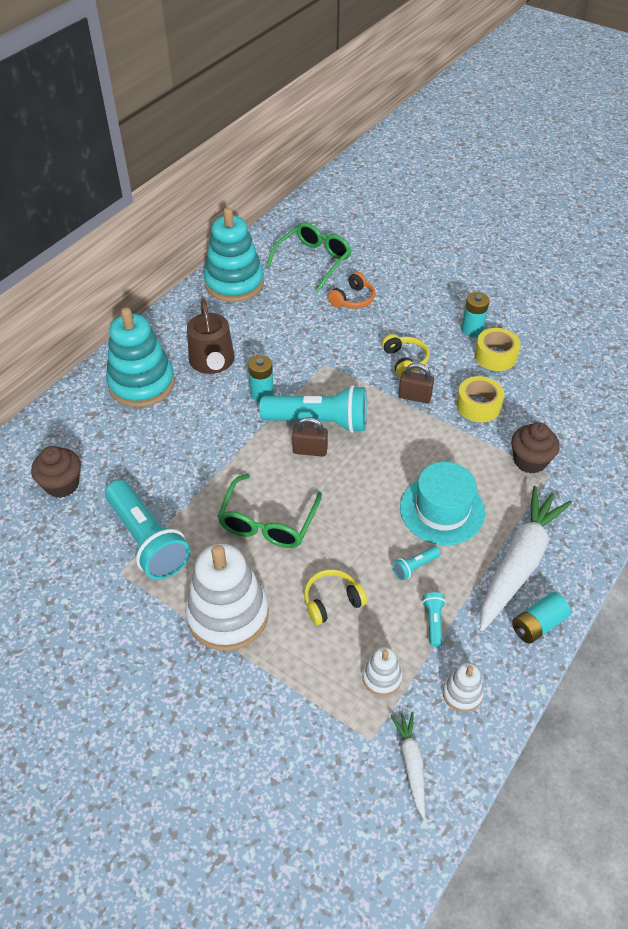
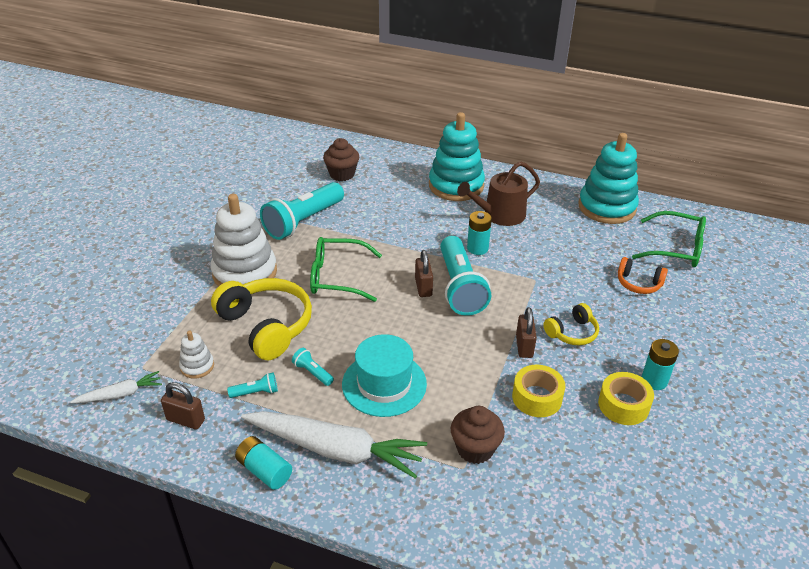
camera: 75 degrees right, 10 degrees down
yellow headphones [304,569,367,625] -> yellow headphones [211,278,312,360], size x1.87
white stacking toy [443,663,484,712] -> brown padlock [161,382,205,429]

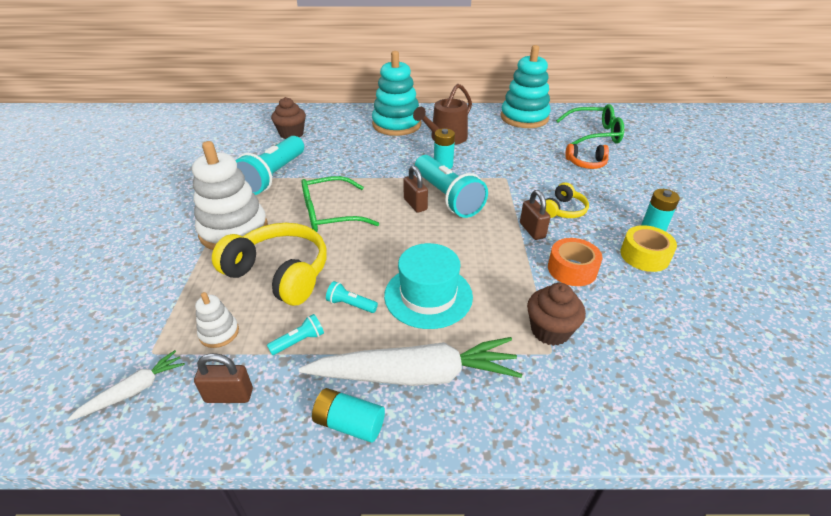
camera: 20 degrees left, 0 degrees up
yellow tape [512,365,565,417] -> orange tape [548,238,602,286]

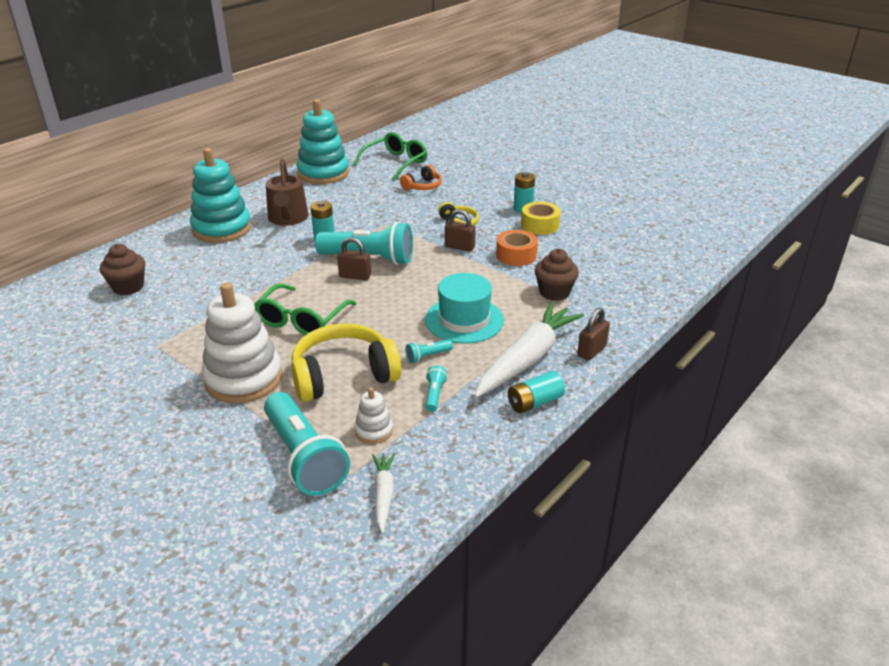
camera: 50 degrees left, 5 degrees down
brown padlock [194,353,253,403] -> brown padlock moved to [577,308,610,361]
turquoise flashlight [235,136,304,195] -> turquoise flashlight moved to [264,392,350,496]

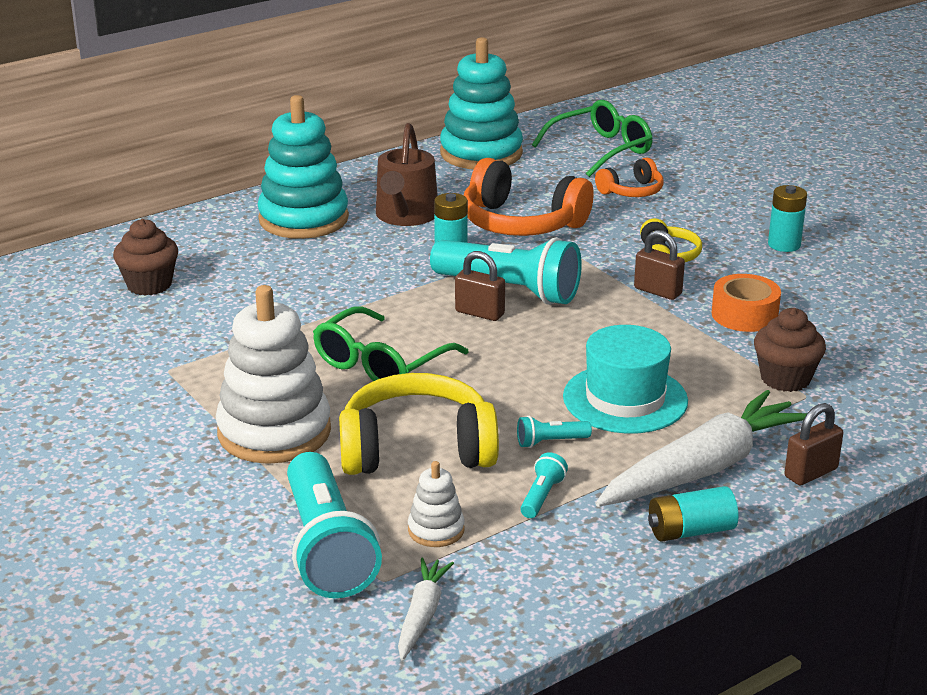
camera: 15 degrees right, 5 degrees down
yellow tape [521,202,561,235] -> none
none -> orange headphones [464,158,594,236]

